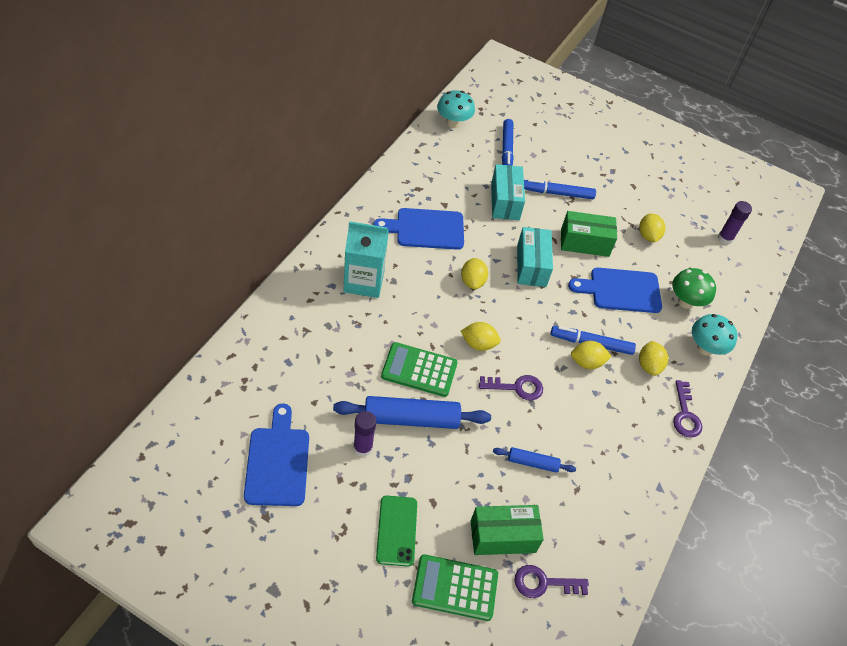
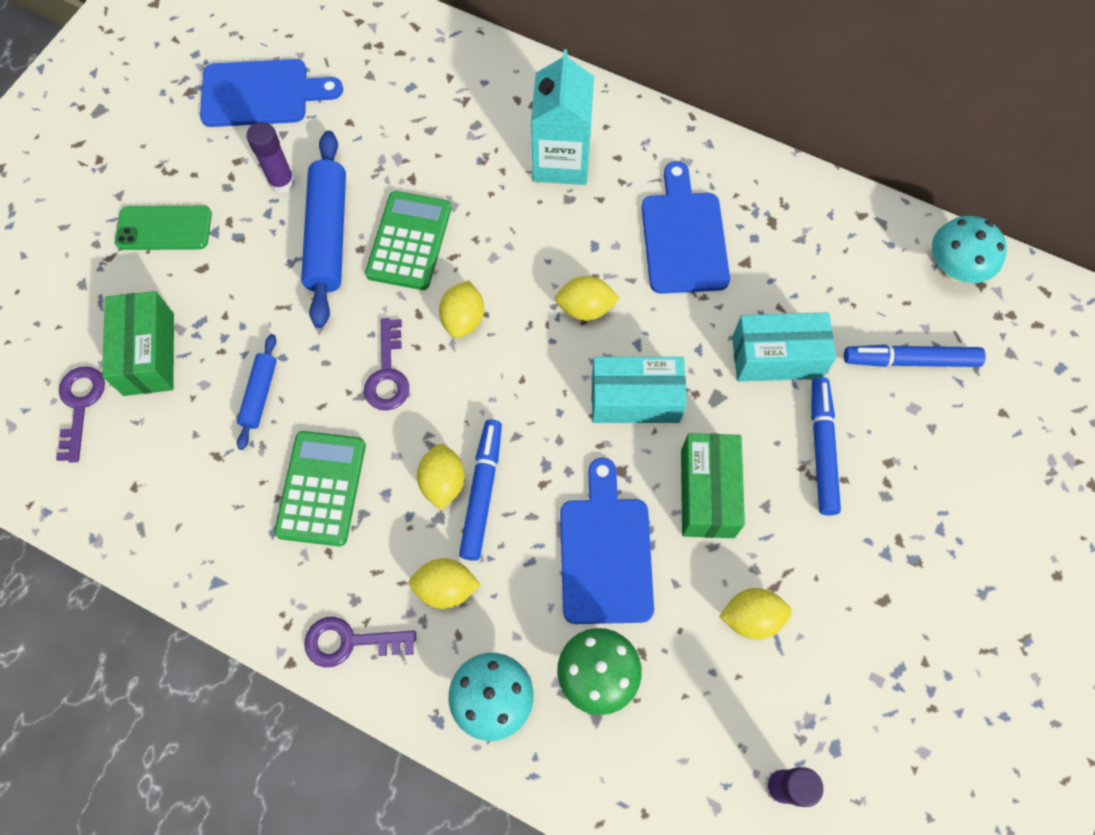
camera: 95 degrees right, 15 degrees up
green calculator [412,554,498,621] -> green calculator moved to [274,431,366,546]

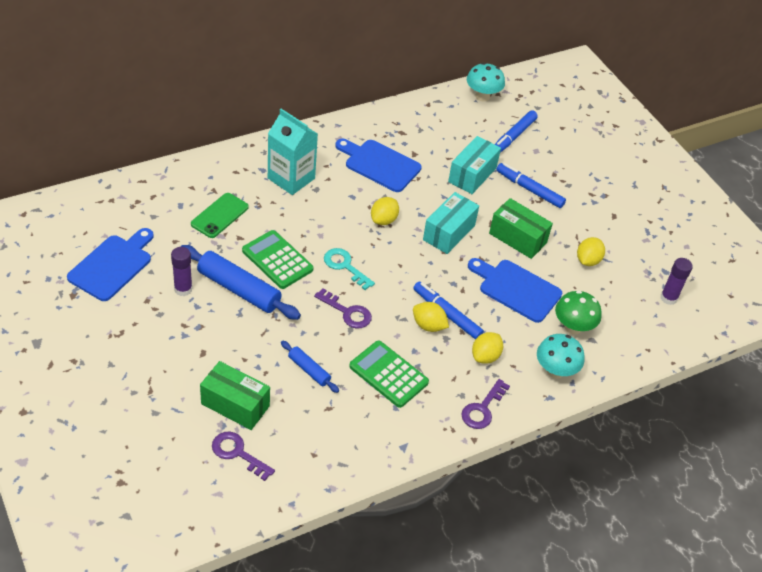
camera: 60 degrees left, 20 degrees down
green phone [115,206,212,250] -> green phone moved to [191,193,249,238]
yellow lemon [439,280,484,338] -> turquoise key [324,248,375,290]

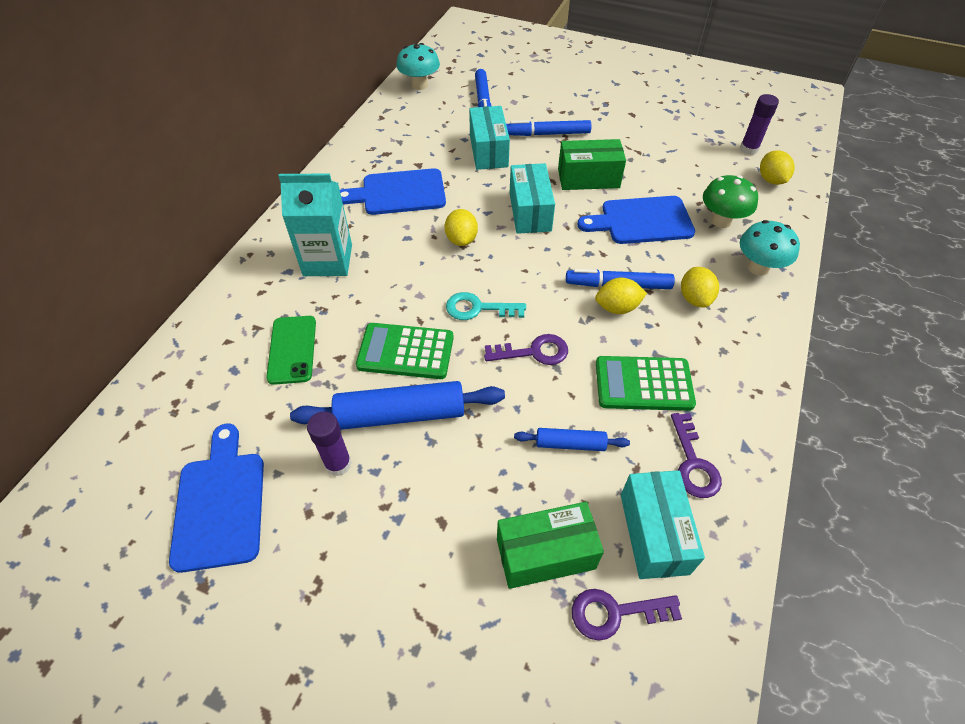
camera: 35 degrees left, 5 degrees up
purple key [461,379,510,429] -> purple key moved to [671,413,722,498]
yellow lemon [577,237,605,266] -> yellow lemon moved to [760,150,795,185]
none -> turquoise box [621,470,705,579]

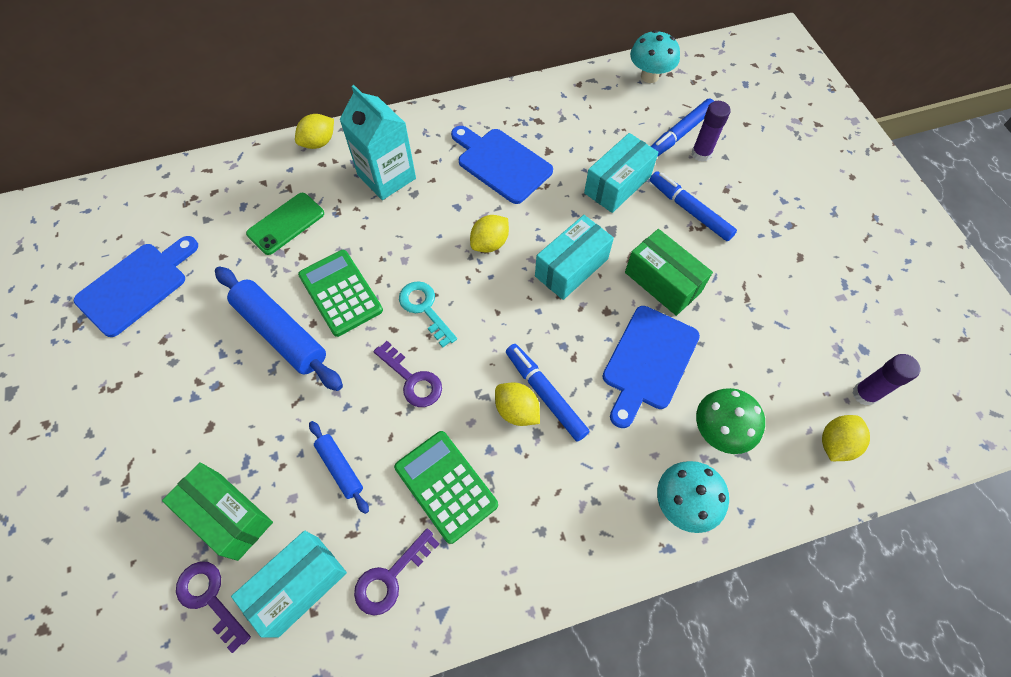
camera: 50 degrees right, 10 degrees up
purple glue stick [307,412,352,476] -> purple glue stick moved to [692,101,731,162]
blue cutting board [578,196,695,244] -> blue cutting board turned 105 degrees counterclockwise [603,306,700,428]
yellow lemon [681,267,719,308] -> yellow lemon moved to [295,114,334,149]

